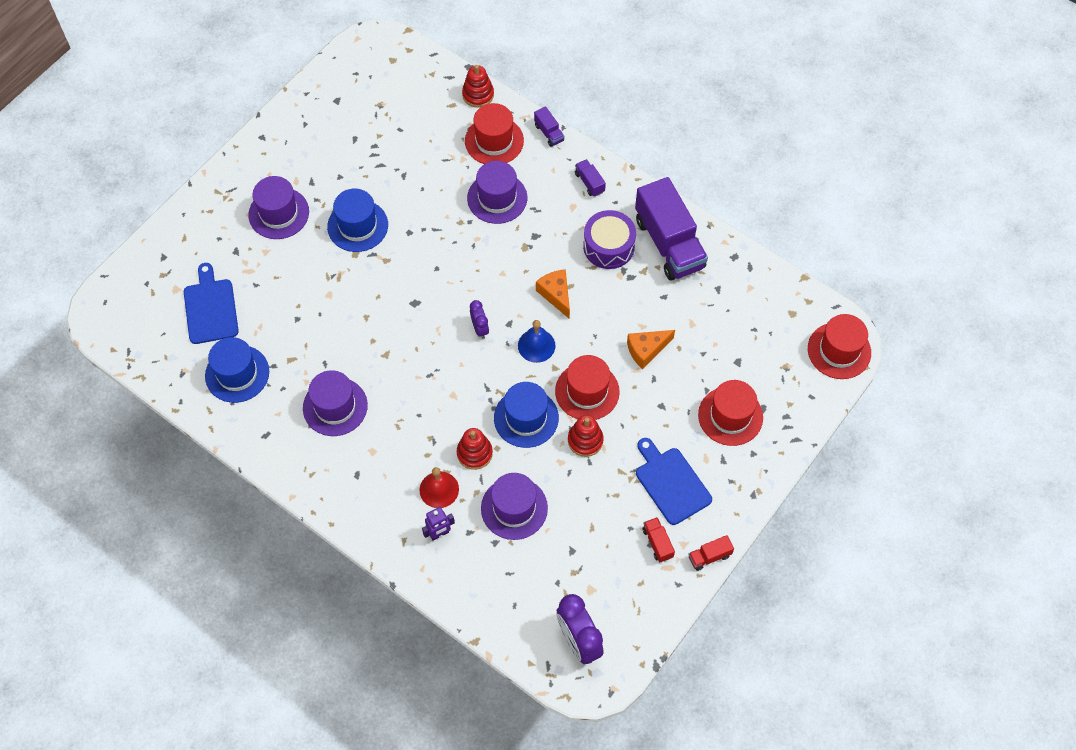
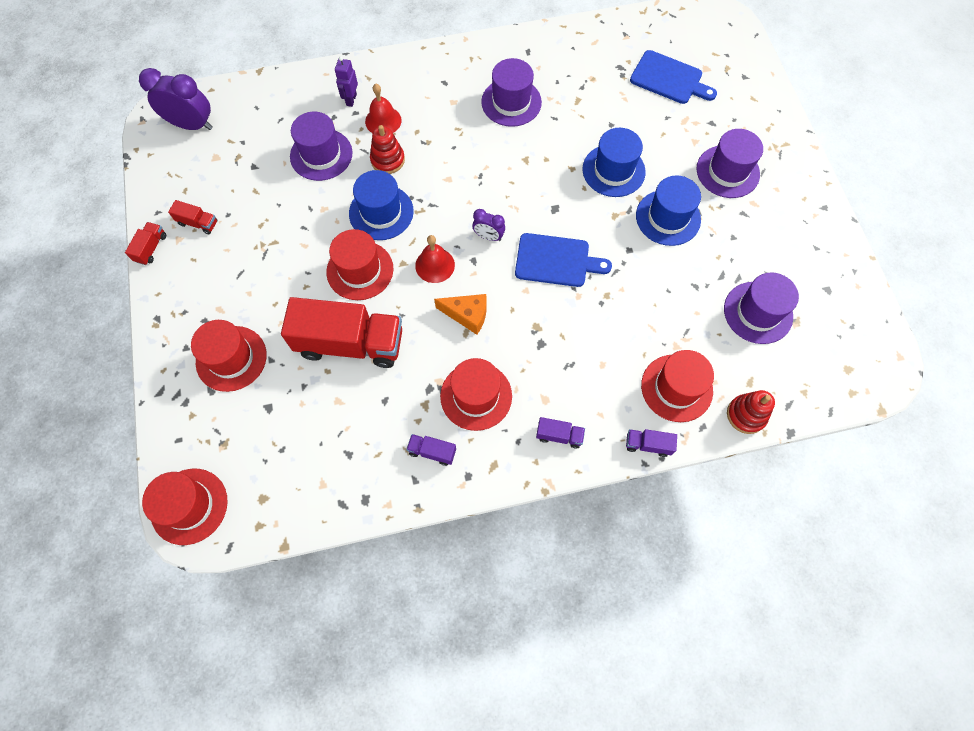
camera: 130 degrees right, 5 degrees up
blue hat [205,337,269,403] -> blue hat moved to [582,128,646,197]
purple hat [467,161,527,224] -> purple hat moved to [724,272,799,344]
blue bell [518,320,556,363] -> red bell [415,235,455,283]
red stacking toy [568,415,604,457] -> none
purple drum [583,210,636,269] -> red hat [440,358,512,431]
orange cheese [627,330,675,369] -> red truck [281,297,402,368]
purple truck [635,177,708,280] -> purple truck [406,434,456,466], size x0.41
blue cutting board [636,438,712,525] -> blue cutting board moved to [515,233,612,287]

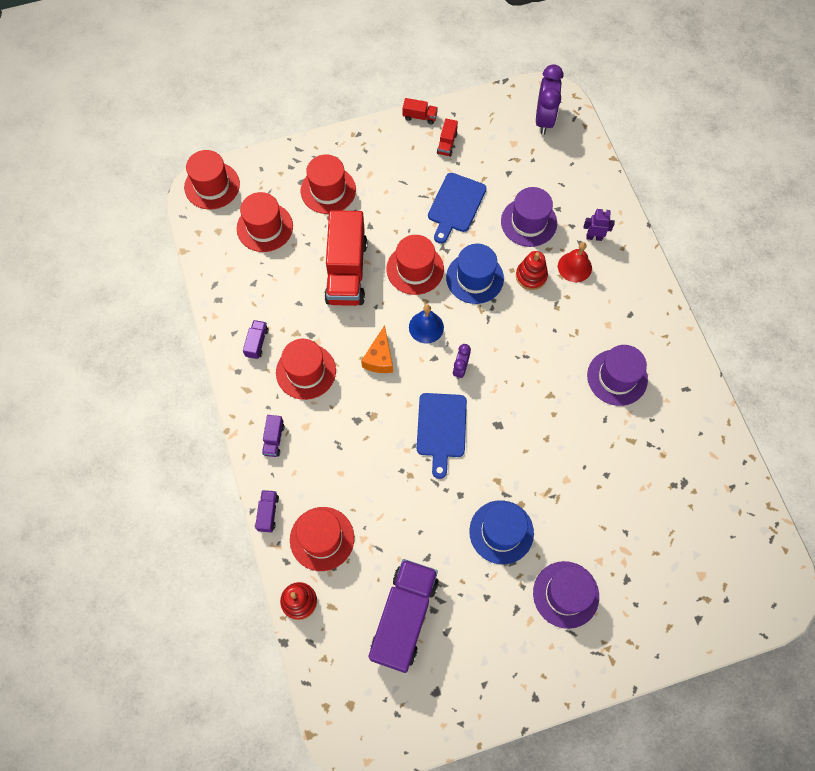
camera: 85 degrees right, 0 degrees up
red bell [415,235,455,283] -> blue bell [409,305,444,344]
blue hat [582,128,646,197] -> none
blue cutting board [630,50,717,104] -> blue cutting board moved to [428,173,486,244]
purple hat [724,272,799,344] -> purple truck [368,559,439,673]
none -> red hat [237,192,293,252]

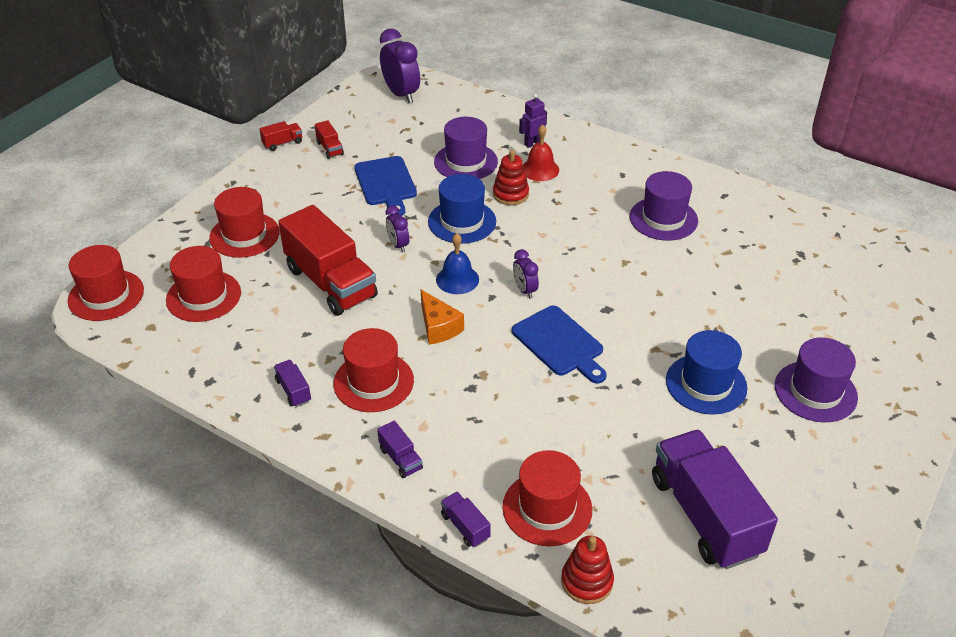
camera: 40 degrees left, 25 degrees down
red hat [387,235,444,295] -> purple clock [386,205,409,253]

